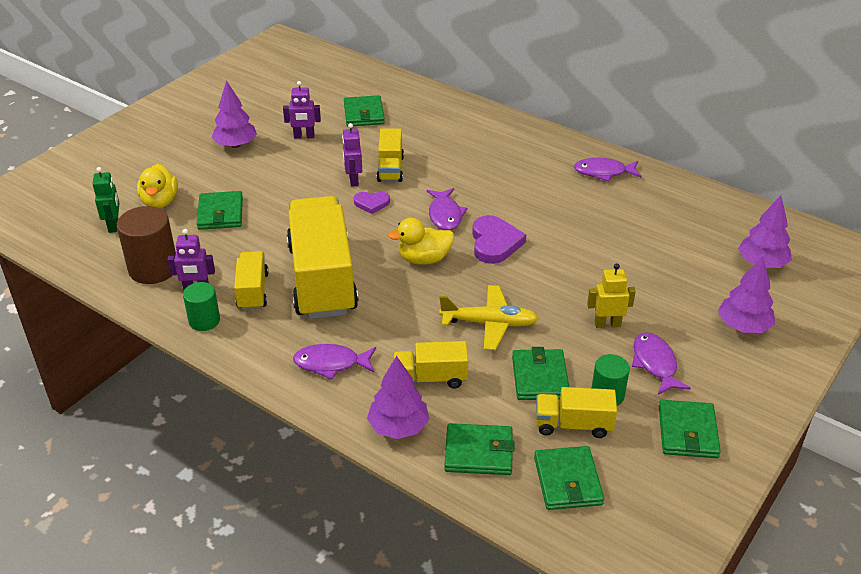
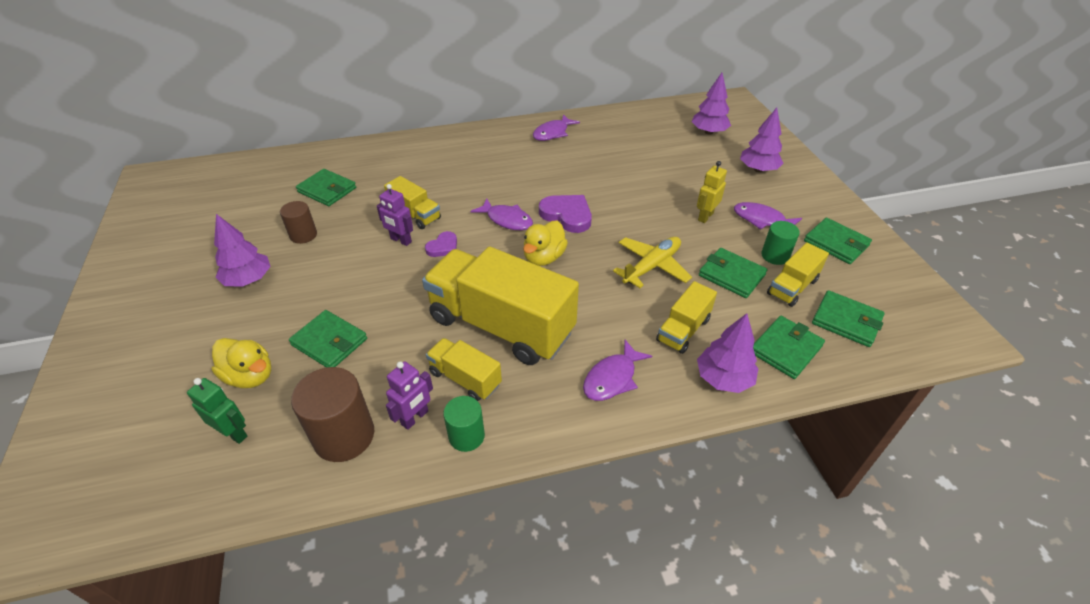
camera: 50 degrees left, 5 degrees up
purple robot [283,81,321,139] -> brown cylinder [280,201,317,244]

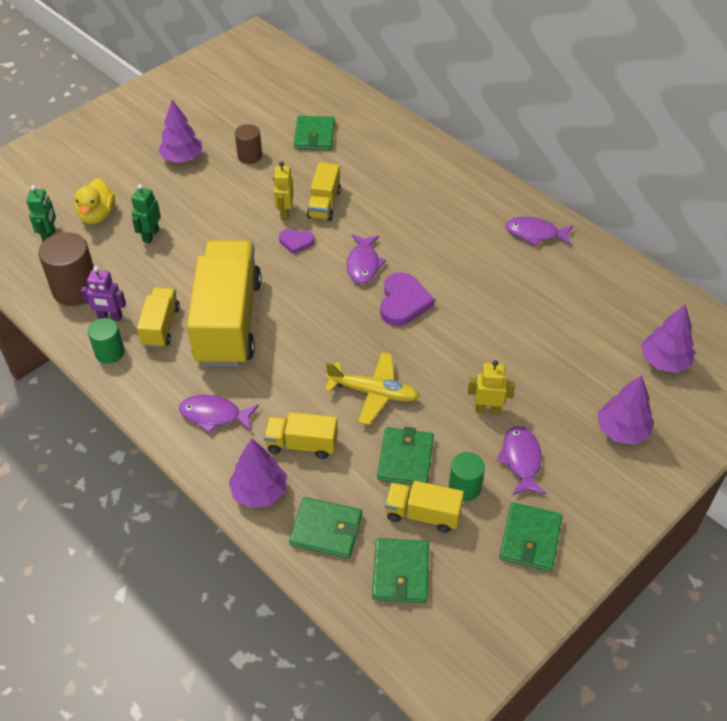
camera: 60 degrees right, 5 degrees up
green wallet [289,310,367,368] -> green robot [131,184,161,243]
purple robot [377,184,413,246] -> yellow robot [273,161,294,220]
yellow duck [523,221,568,266] -> none

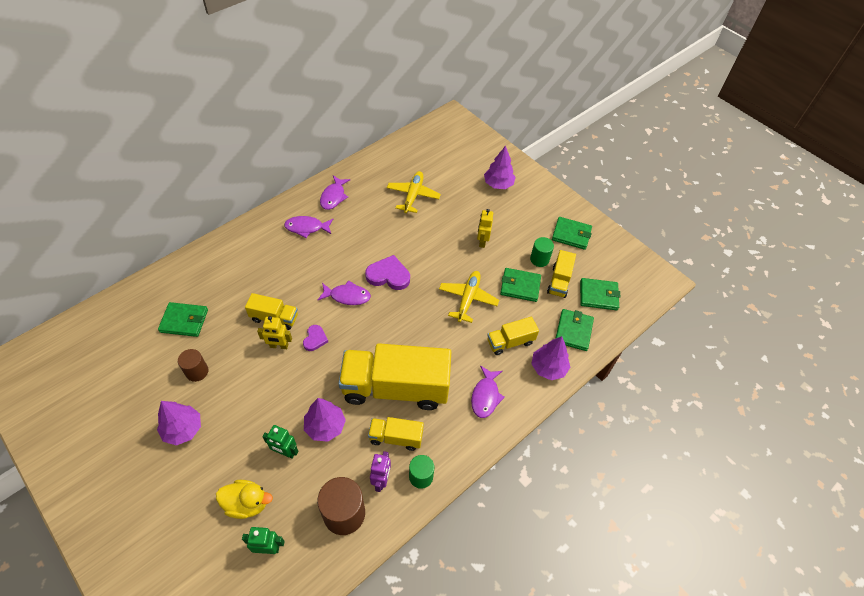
camera: 90 degrees left, 5 degrees up
yellow truck [264,412,338,459] -> yellow truck turned 60 degrees clockwise [487,317,539,355]
purple fish [496,426,546,496] -> purple fish moved to [284,216,333,238]
purple tree [641,304,695,373] -> purple tree moved to [304,398,346,442]
none -> yellow plane [387,171,441,213]

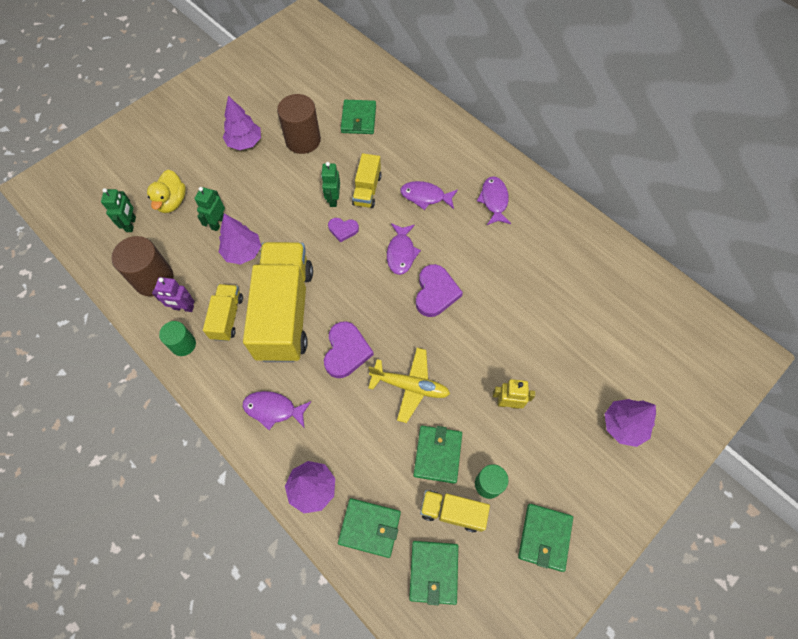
camera: 90 degrees right, 10 degrees up
brown cylinder [178,349,208,382] -> brown cylinder [277,94,321,154], size x1.67
yellow robot [257,316,292,349] -> green robot [321,162,340,207]
purple fish [320,175,350,210] -> purple fish moved to [400,181,458,210]
yellow plane [387,171,441,213] -> none
yellow truck [487,317,539,355] -> none
none -> purple heart [324,321,374,378]

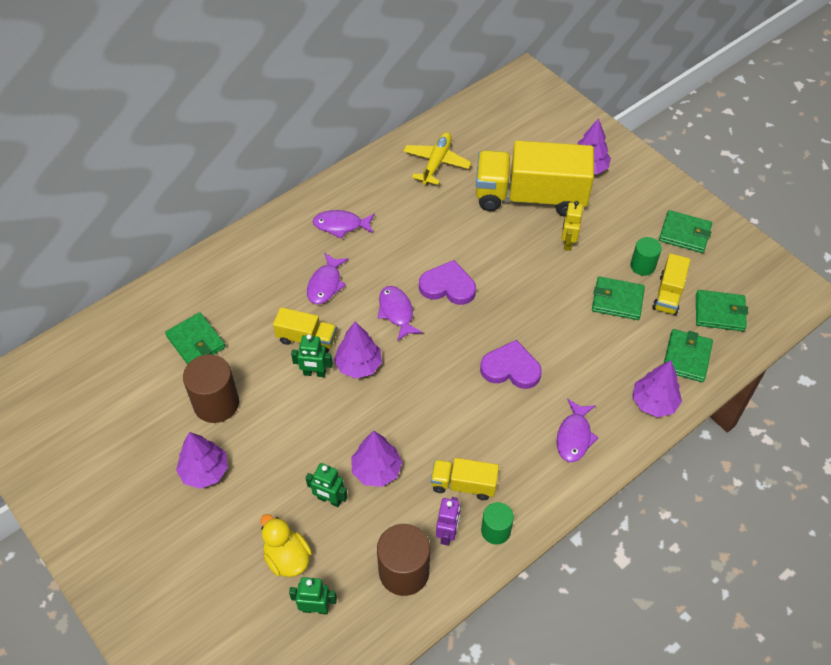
camera: 85 degrees left, 10 degrees down
yellow duck [147,170,186,213] -> yellow duck turned 135 degrees counterclockwise [261,514,312,577]
yellow truck [243,242,313,362] -> yellow truck moved to [476,140,594,217]
purple heart [328,218,359,242] -> purple tree [334,322,382,378]
green wallet [341,100,376,134] -> green wallet turned 45 degrees clockwise [165,312,226,365]
yellow plane [368,348,450,423] -> yellow plane moved to [403,132,472,185]
purple fish [387,223,421,275] -> purple fish turned 120 degrees counterclockwise [378,286,423,341]

